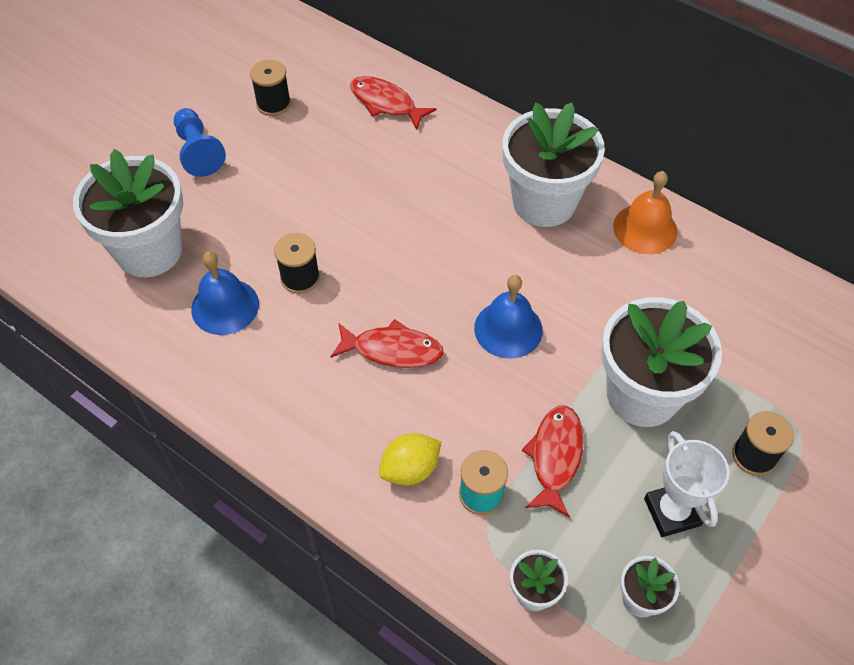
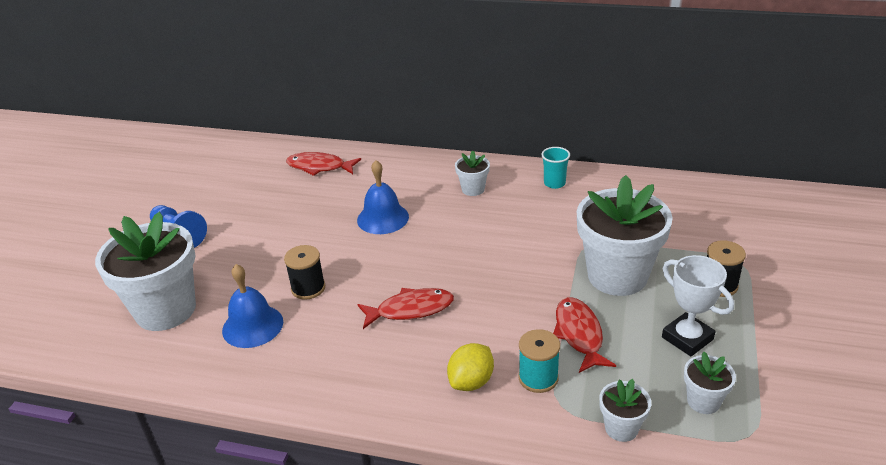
camera: 20 degrees left, 20 degrees down
black spool [250,60,291,116] -> none
blue bell [474,275,543,359] -> blue bell moved to [357,160,409,234]
white flower pot [503,102,605,227] -> white flower pot [455,151,490,196], size x0.45
orange bell [613,171,678,254] -> turquoise cup [541,147,570,189]

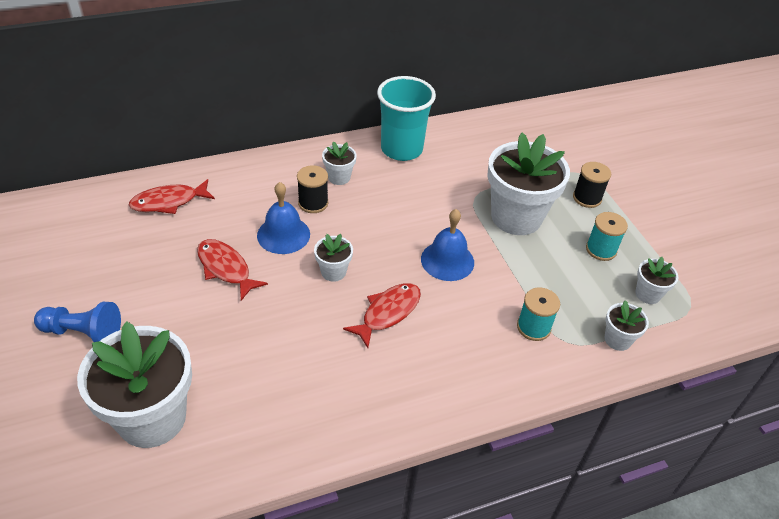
camera: 40 degrees left, 10 degrees up
blue bell [222,264,283,348] -> blue bell moved to [421,209,474,281]
black spool [284,245,325,300] -> black spool moved to [297,165,328,213]
yellow lemon [447,343,494,391] -> none
turquoise cup [541,147,570,189] -> turquoise cup [377,76,436,161], size x2.10
red fish [553,297,616,373] -> red fish moved to [197,239,268,301]
white trophy [662,255,734,356] -> turquoise spool [586,212,628,261]
none -> white flower pot [314,234,353,282]

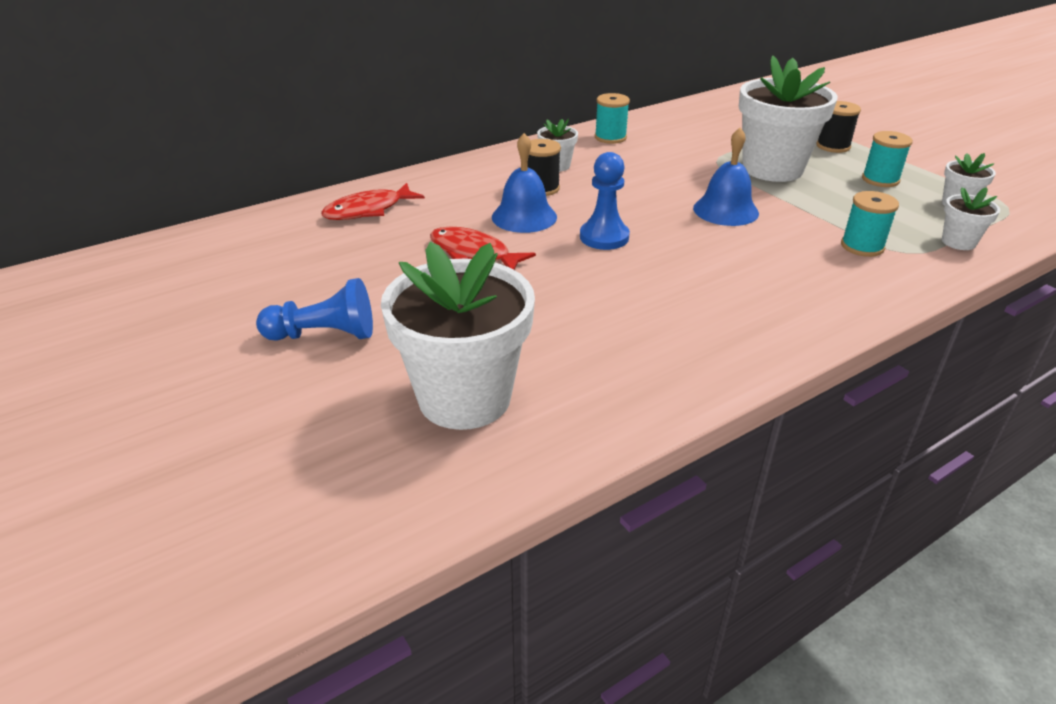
camera: 10 degrees left, 10 degrees down
white flower pot [314,234,353,282] -> blue pawn [580,152,630,250]
red fish [343,283,421,348] -> none
turquoise cup [377,76,436,161] -> turquoise spool [595,93,630,144]

